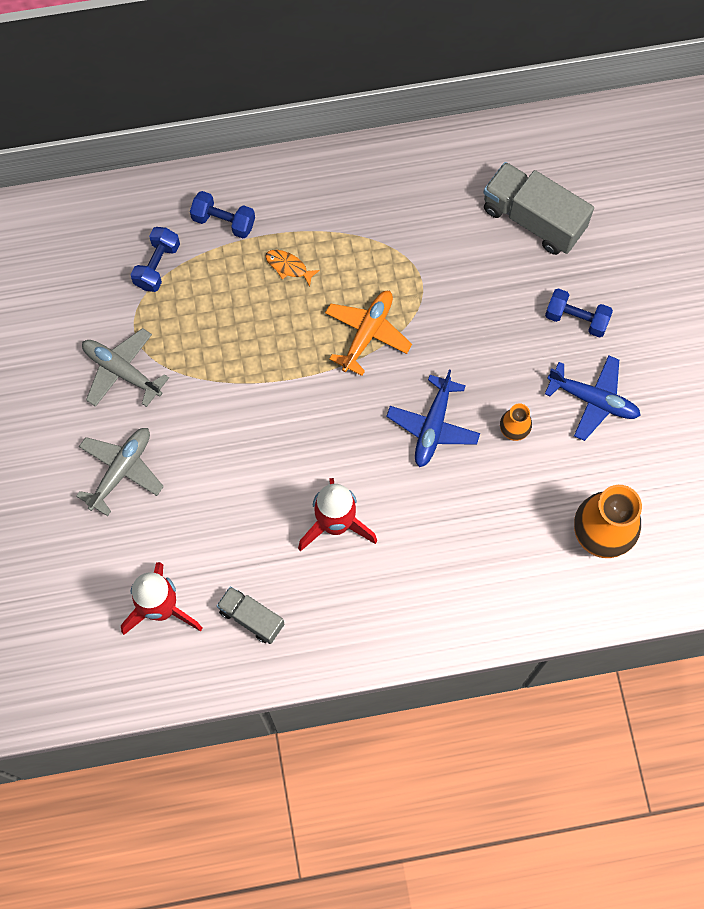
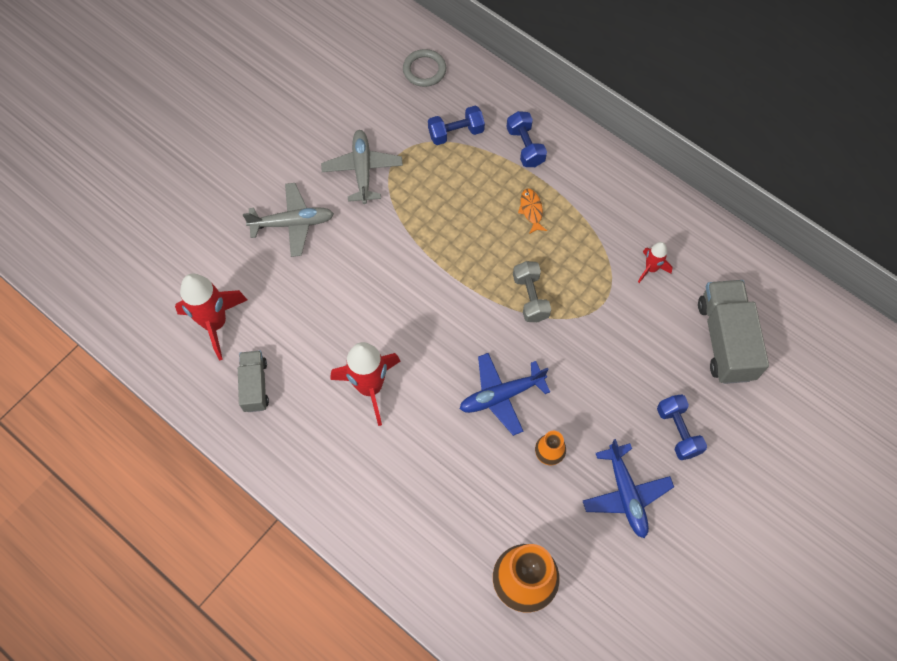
camera: 50 degrees right, 5 degrees down
orange plane [325,291,412,376] -> grey dumbbell [513,261,551,322]
none -> grey ring [403,49,447,87]
none -> red rocket [638,242,673,283]

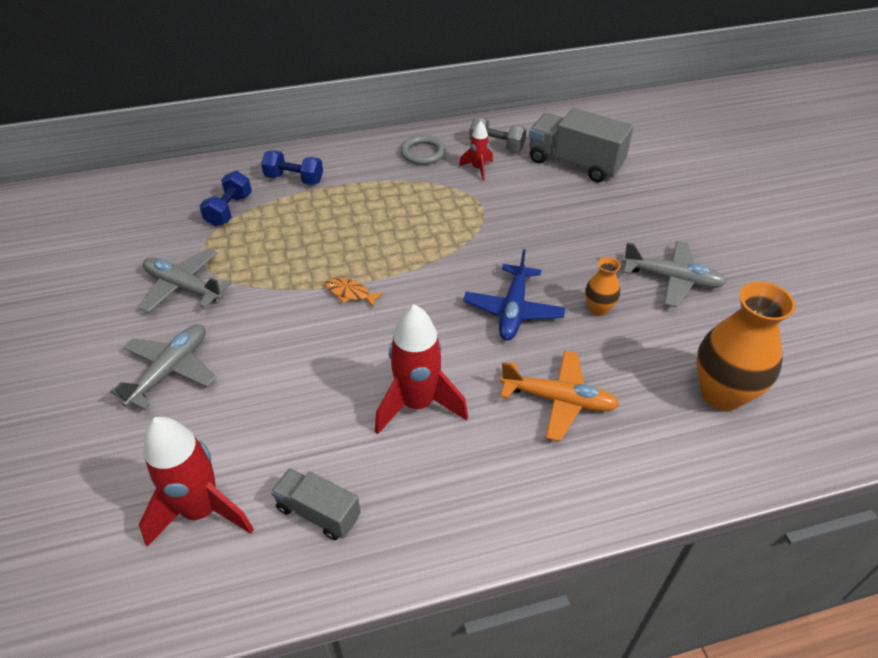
camera: 55 degrees left, 20 degrees down
grey ring [403,49,447,87] -> grey ring moved to [400,135,446,165]
grey dumbbell [513,261,551,322] -> grey dumbbell moved to [469,117,526,152]
orange fish [518,188,547,234] -> orange fish moved to [325,278,384,308]
blue plane [583,439,674,538] -> grey plane [622,241,727,307]
blue dumbbell [657,394,707,460] -> none
none -> orange plane [500,350,619,442]

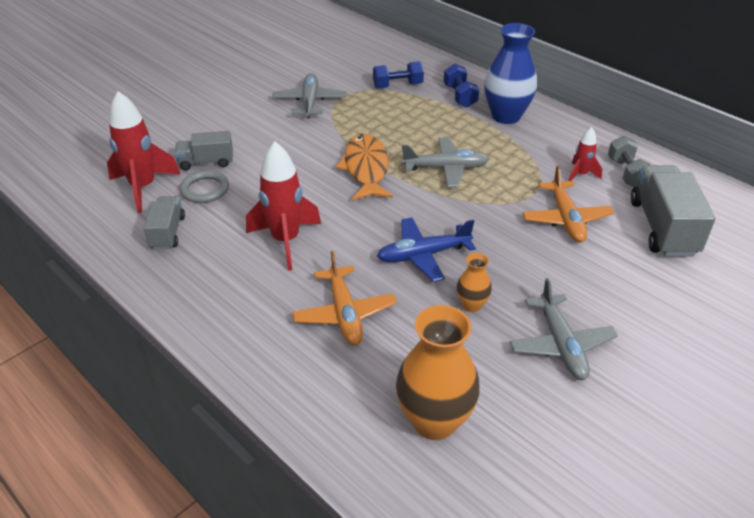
camera: 60 degrees right, 5 degrees down
grey plane [110,324,216,410] -> grey plane moved to [401,137,489,187]
orange fish [325,278,384,308] -> orange fish [336,134,393,200], size x2.07
grey ring [400,135,446,165] -> grey ring moved to [180,170,229,203]
none -> grey truck [175,131,233,171]
none -> blue vase [484,23,537,124]
none -> orange plane [523,165,614,242]

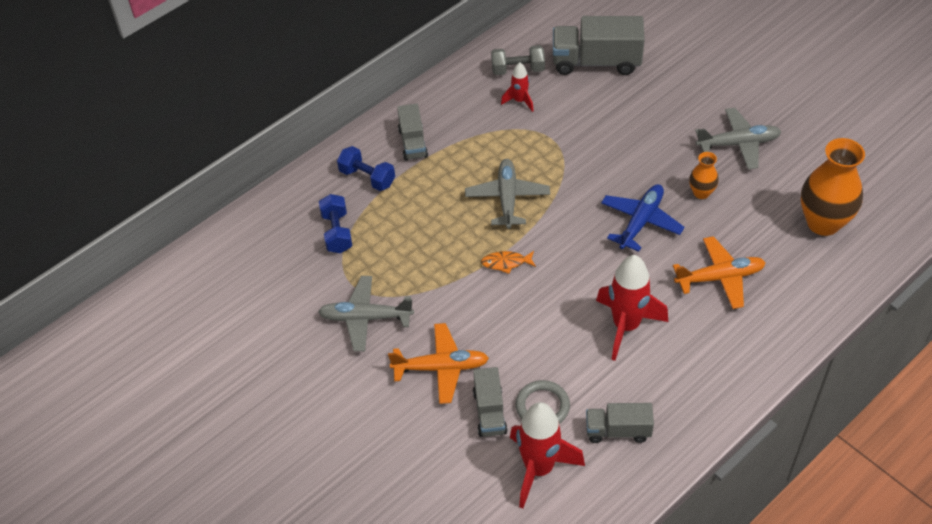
camera: 85 degrees left, 10 degrees up
orange fish [336,134,393,200] -> orange fish [481,251,536,274], size x0.48
blue plane [377,217,476,282] -> blue plane turned 135 degrees counterclockwise [601,184,685,252]
blue dumbbell [443,64,479,107] -> blue dumbbell turned 45 degrees clockwise [337,146,395,191]
blue vase [484,23,537,124] -> grey truck [397,104,428,161]
orange plane [523,165,614,242] -> orange plane moved to [388,323,489,404]

